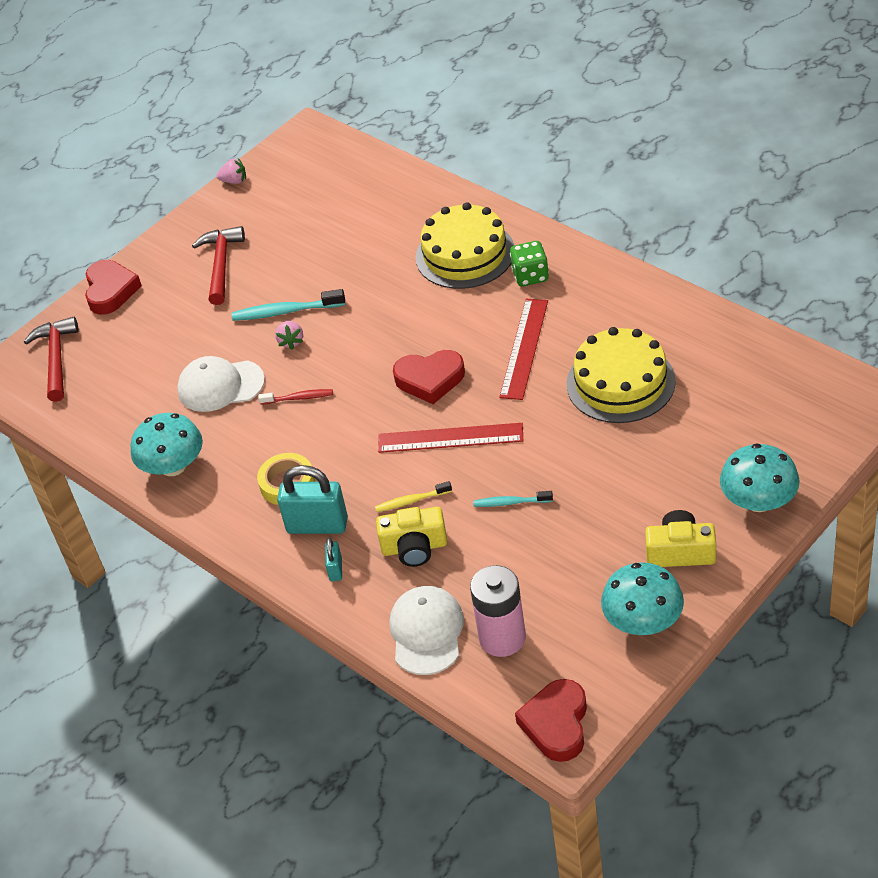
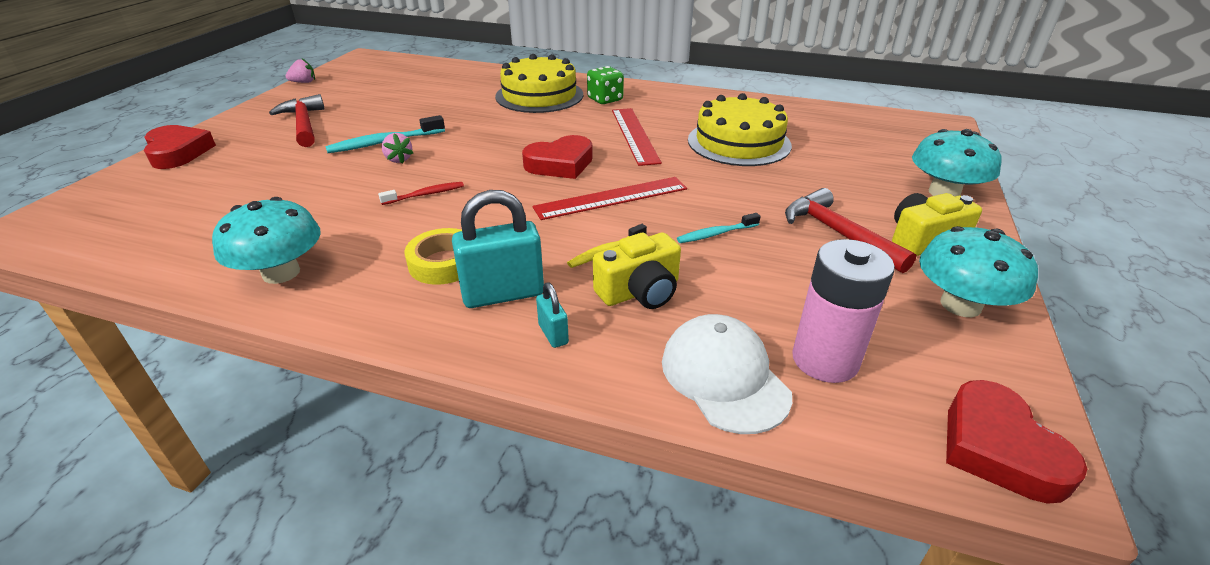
camera: 30 degrees left, 10 degrees down
red hammer [24,317,78,402] -> red hammer moved to [785,188,916,273]
white cap [177,356,265,412] -> none

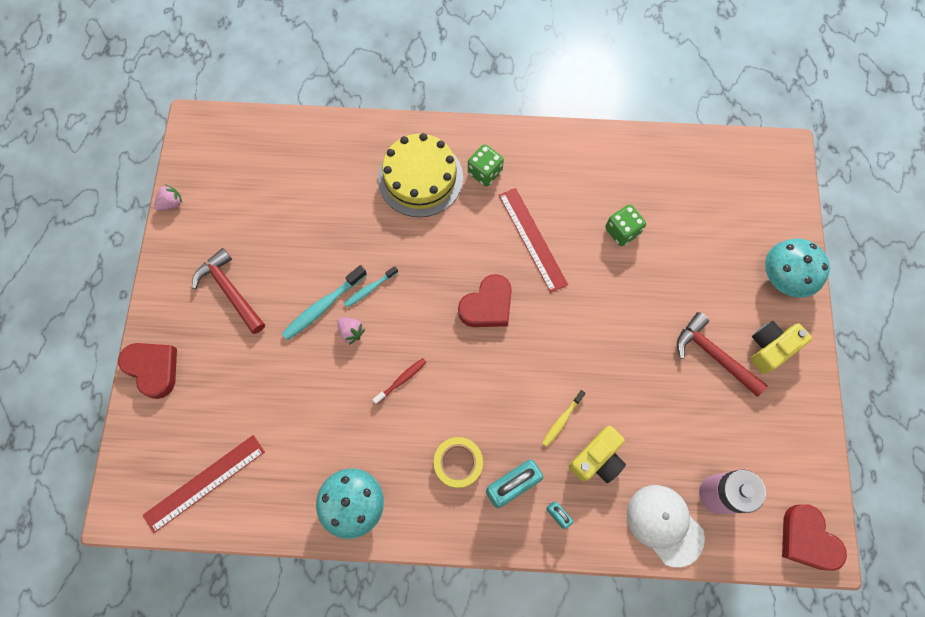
camera: 15 degrees left, 35 degrees up
red ruler [533,177,687,220] -> red ruler moved to [142,435,265,533]
turquoise toothbrush [677,213,761,243] -> turquoise toothbrush moved to [344,266,398,307]
yellow cake [688,93,792,166] -> green dice [605,204,646,246]
turquoise mushroom [919,226,1038,317] -> none

